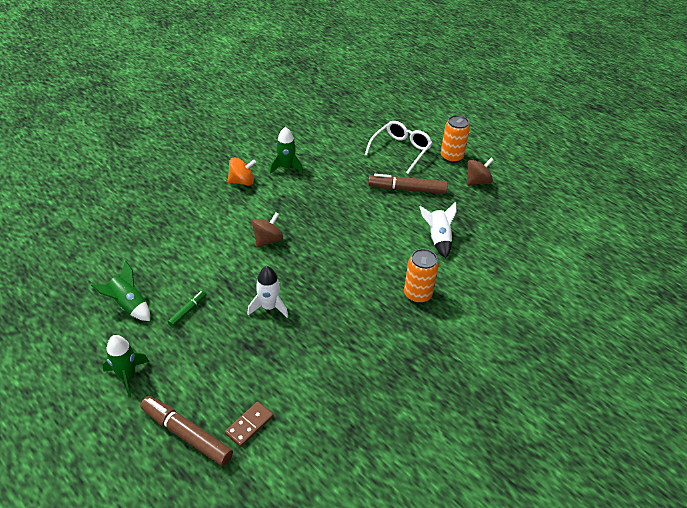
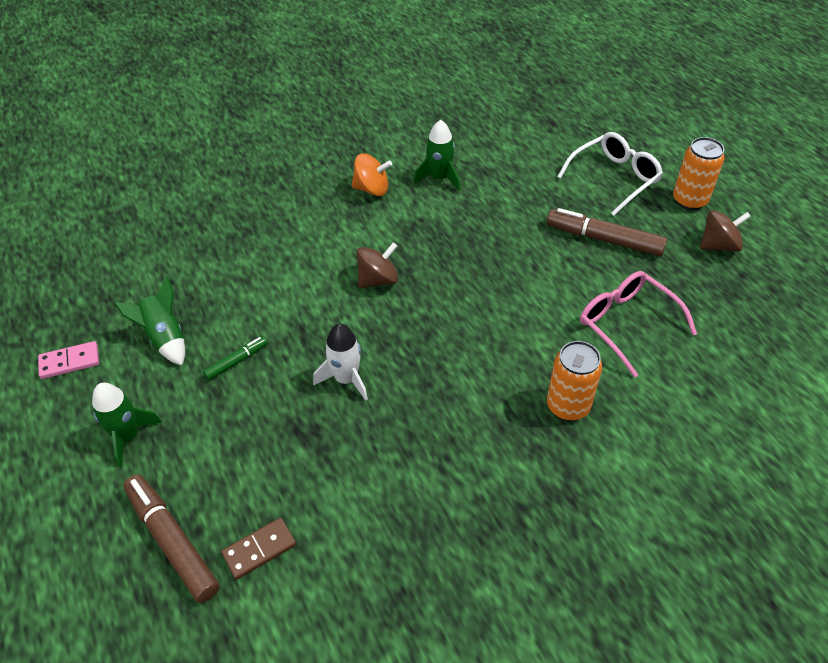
camera: 20 degrees right, 5 degrees up
white rocket [419,202,457,258] -> pink glasses [580,271,697,378]
none -> pink domino [38,341,99,379]

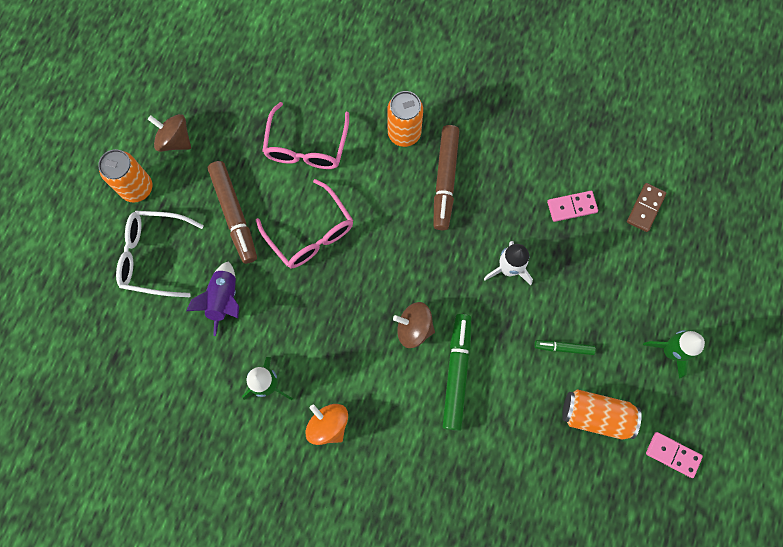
camera: 135 degrees left, 25 degrees up
green rocket [114,276,185,366] -> orange can [562,389,642,440]
brown marker [123,474,220,603] -> brown marker moved to [433,125,459,230]
brown domino [221,518,296,580] -> brown domino turned 75 degrees counterclockwise [627,183,666,232]
none -> purple rocket [186,261,239,336]
none -> pink glasses [256,179,353,268]
none -> green marker [442,314,471,431]
none -> pink domino [547,191,598,222]

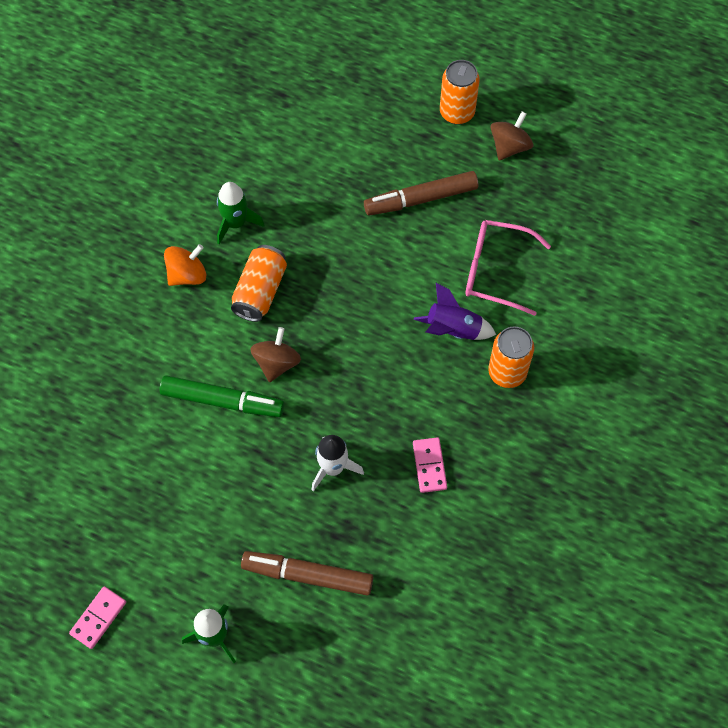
camera: 95 degrees right, 10 degrees down
white glasses [116,211,204,297] -> none
purple rocket [186,261,239,336] -> purple rocket moved to [414,283,496,340]
pink glasses [256,179,353,268] -> none
brown marker [433,125,459,230] -> brown marker moved to [241,551,373,596]
green marker [534,340,596,355] -> none
pink domino [547,191,598,222] -> pink domino moved to [413,437,447,493]
orange can [562,389,642,440] -> orange can moved to [231,245,287,322]
brown domino [627,183,666,232] -> none

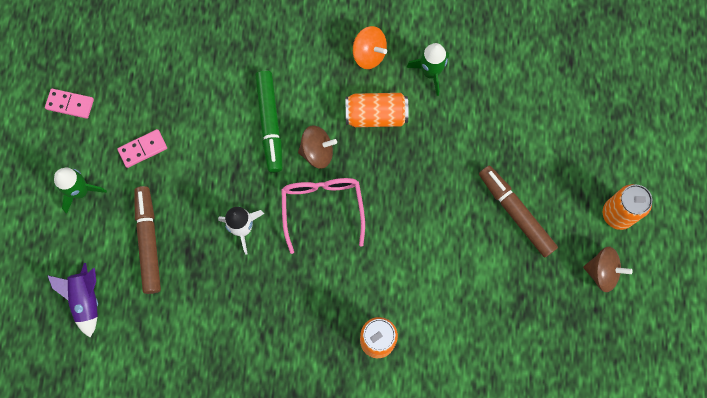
camera: 70 degrees right, 10 degrees up
pink domino [413,437,447,493] -> pink domino moved to [118,129,167,168]
purple rocket [414,283,496,340] -> purple rocket moved to [47,263,98,337]
pink glasses [465,220,551,316] -> pink glasses moved to [281,178,365,254]

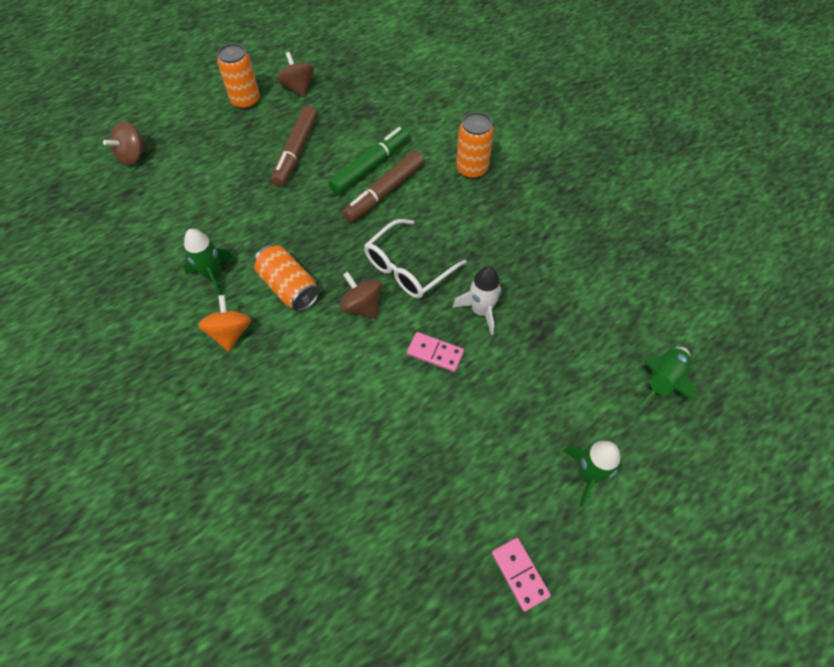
camera: 130 degrees left, 15 degrees down
purple rocket [47,263,98,337] -> green rocket [639,347,696,408]
pink domino [118,129,167,168] -> pink domino moved to [407,332,464,372]
brown marker [134,186,161,294] -> brown marker moved to [343,151,424,222]
green marker [255,70,283,173] -> green marker moved to [328,127,409,195]
pink glasses [281,178,365,254] -> white glasses [364,219,467,299]
none -> brown spinning top [103,121,147,166]

